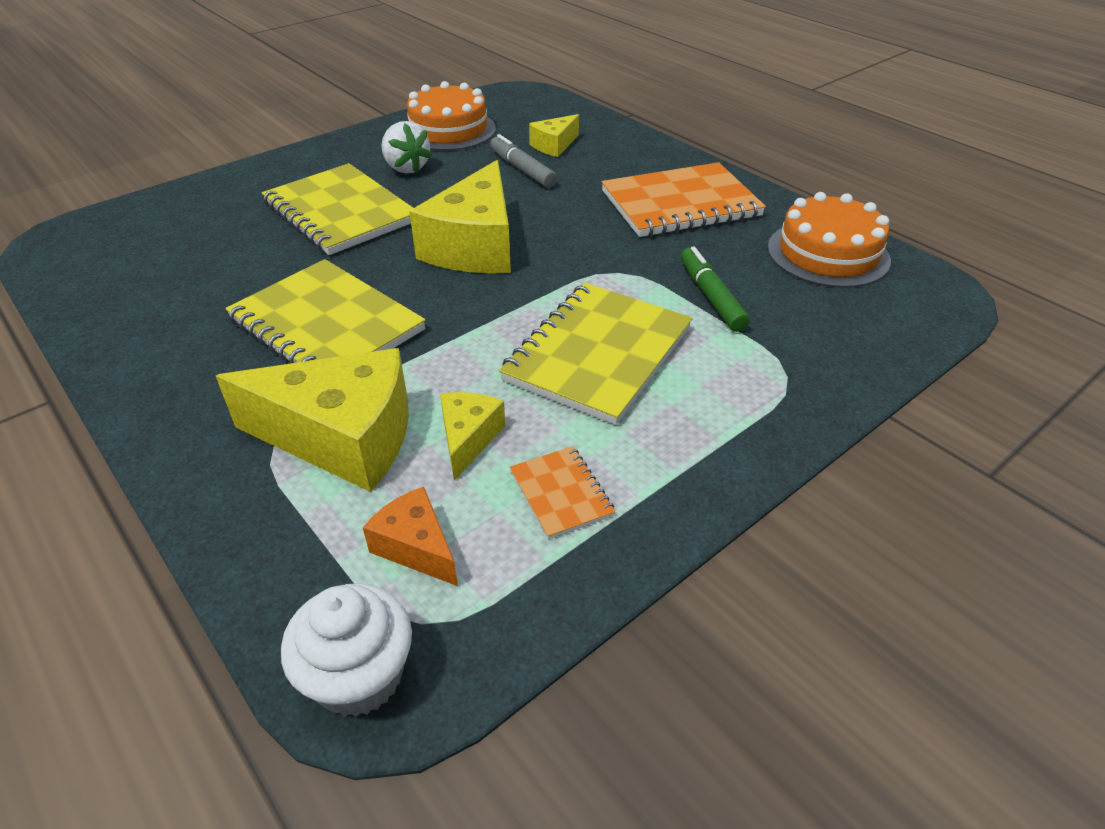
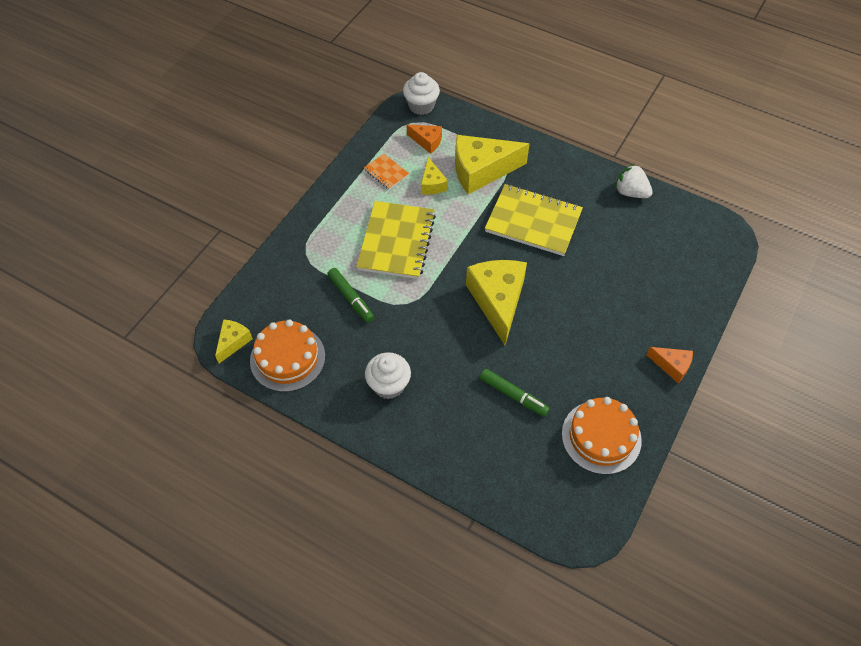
camera: 160 degrees right, 15 degrees up
yellow notebook [262,163,413,255] -> none
white strawberry [382,121,432,174] -> white strawberry moved to [615,164,653,198]
grey marker [490,134,557,188] -> green marker [480,369,550,416]
yellow cheese [529,114,579,157] -> yellow cheese moved to [215,319,253,363]
orange notebook [601,162,766,237] -> white cupcake [365,352,411,399]
none -> orange cheese [646,347,693,383]

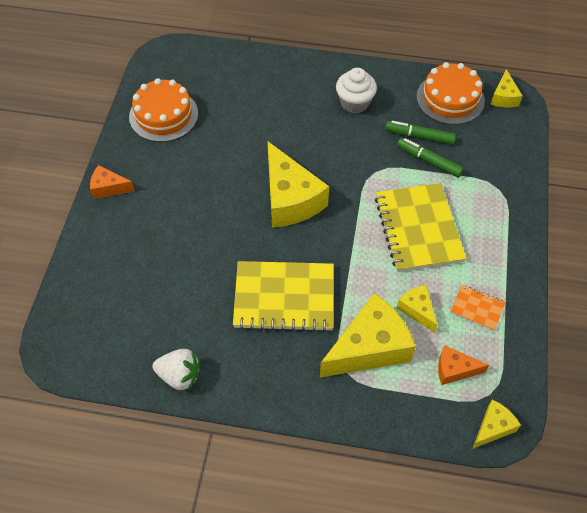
camera: 160 degrees right, 0 degrees up
white cupcake [403,72,440,115] -> yellow cheese [473,399,521,449]
green marker [480,369,550,416] -> green marker moved to [385,121,456,145]

